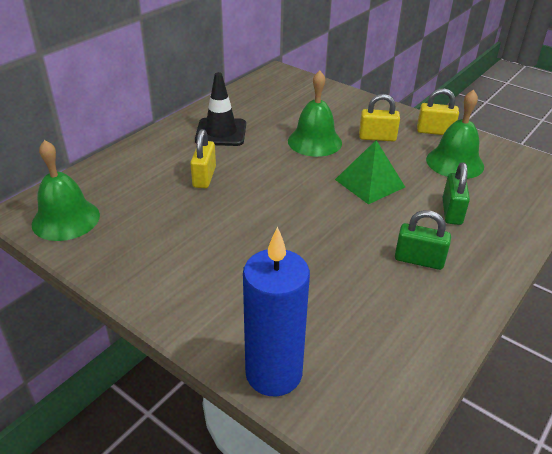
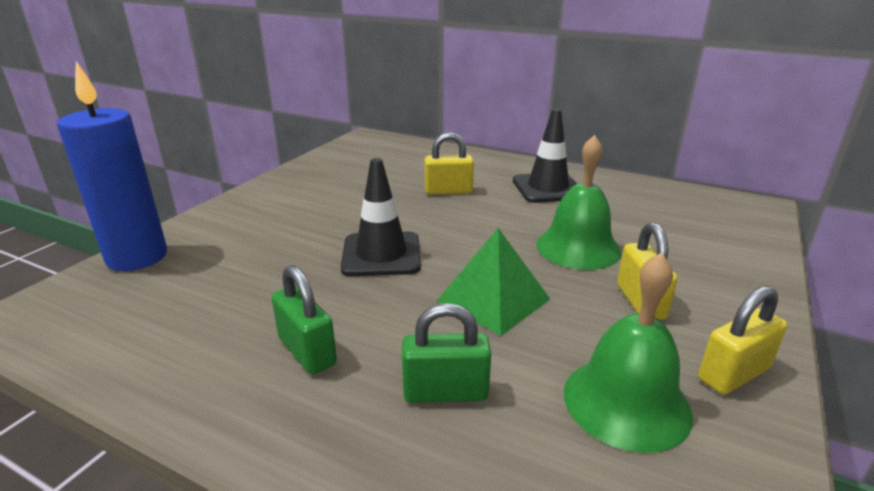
camera: 80 degrees right, 10 degrees down
green bell [32,140,100,241] -> none
green padlock [395,210,451,270] -> green padlock turned 45 degrees counterclockwise [272,265,337,375]
yellow padlock [417,88,459,135] -> yellow padlock turned 60 degrees clockwise [698,286,787,395]
none -> black traffic cone [341,158,421,276]

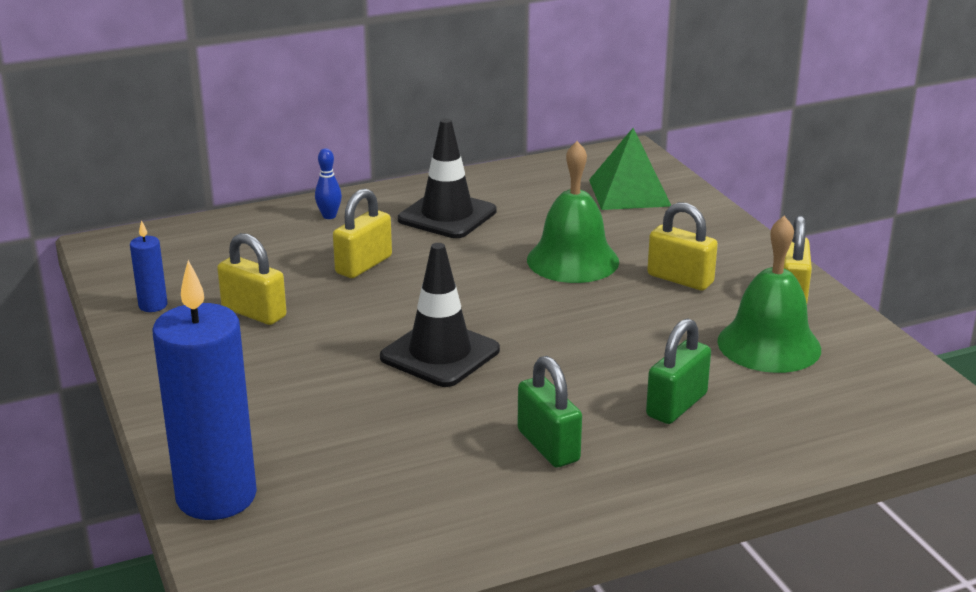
camera: 50 degrees left, 0 degrees up
green padlock [272,265,337,375] -> green padlock turned 60 degrees clockwise [517,356,582,467]
green pyramid [437,228,550,336] -> green pyramid moved to [589,128,671,210]
none -> blue candle [130,220,167,312]
none -> yellow padlock [217,233,287,325]
none -> blue bowling pin [315,148,342,219]

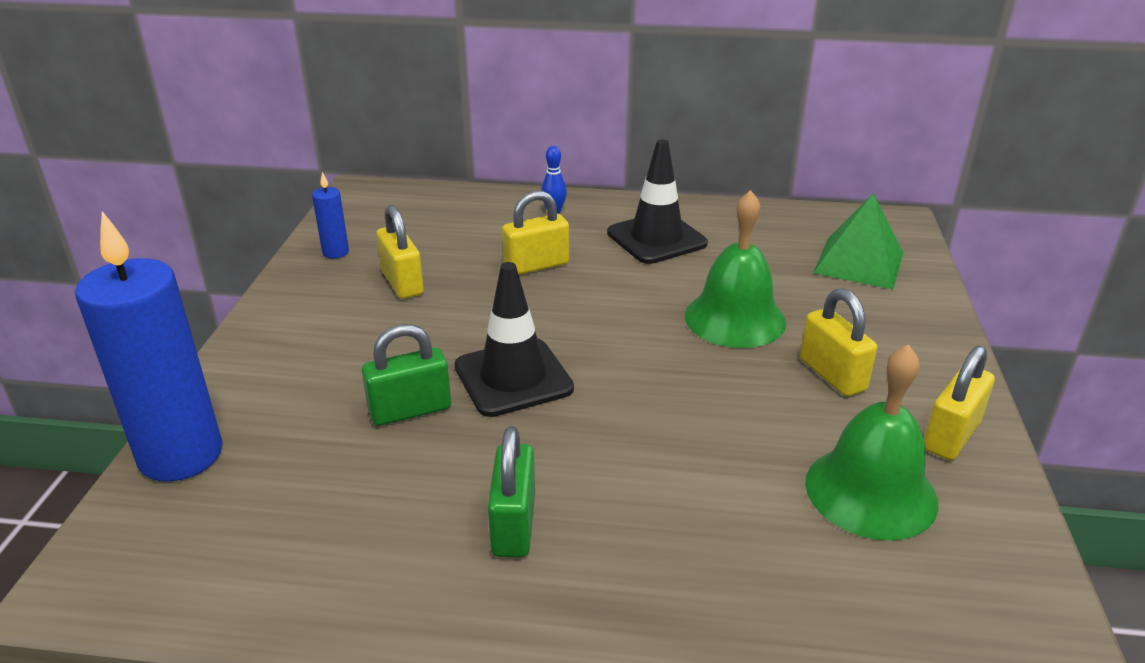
camera: 30 degrees right, 5 degrees up
green padlock [646,318,711,424] -> green padlock moved to [362,324,451,426]

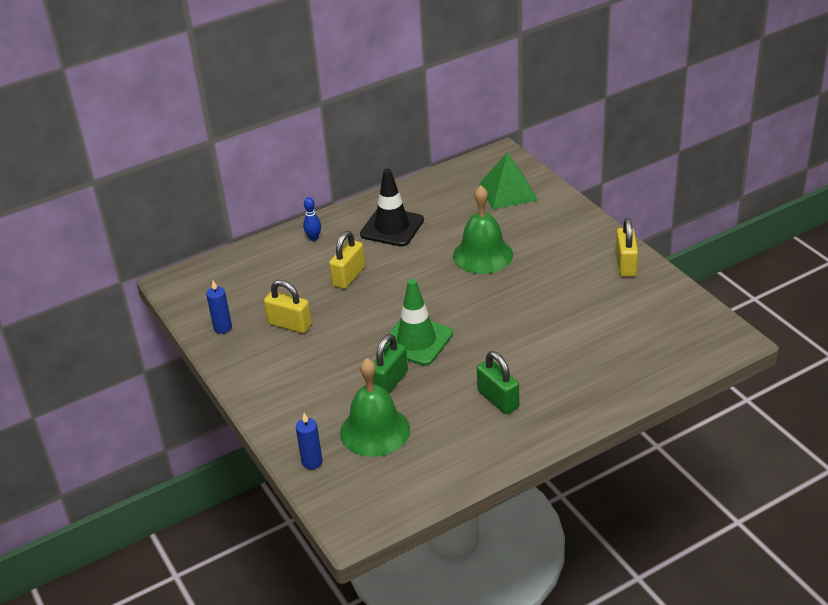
camera: 35 degrees left, 5 degrees up
blue candle [75,211,222,482] -> blue candle [296,413,323,470], size x0.44
black traffic cone [454,262,574,417] -> green traffic cone [385,279,453,366]
yellow padlock [800,289,877,396] -> none
green bell [805,344,939,540] -> green bell moved to [340,358,410,457]

